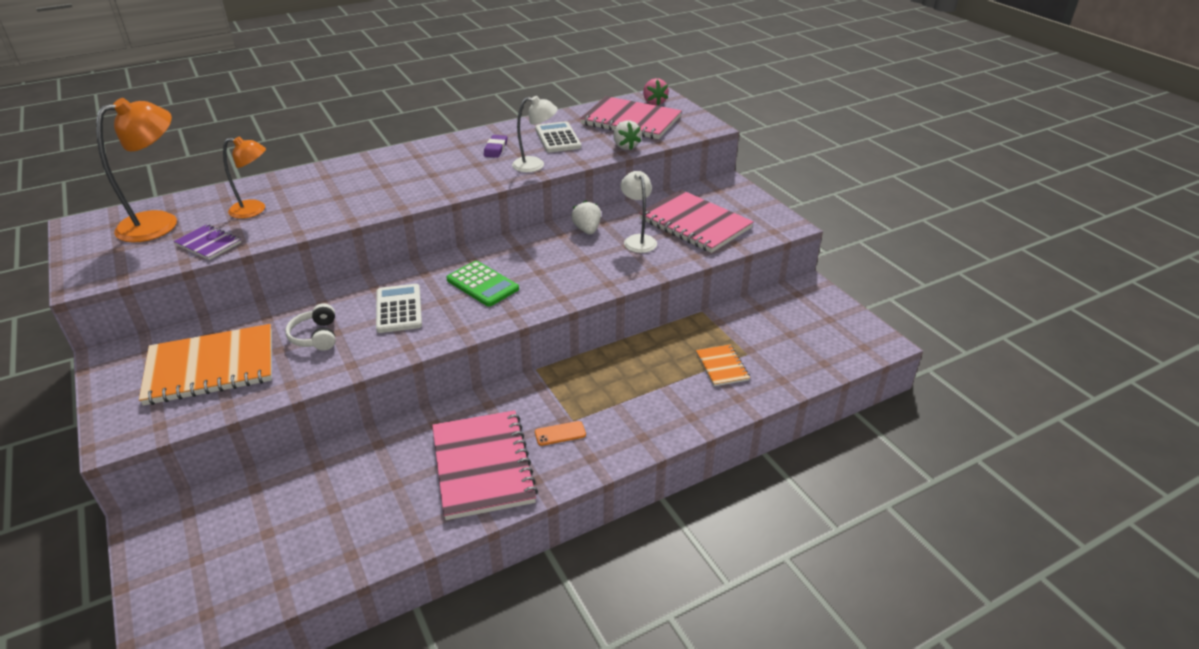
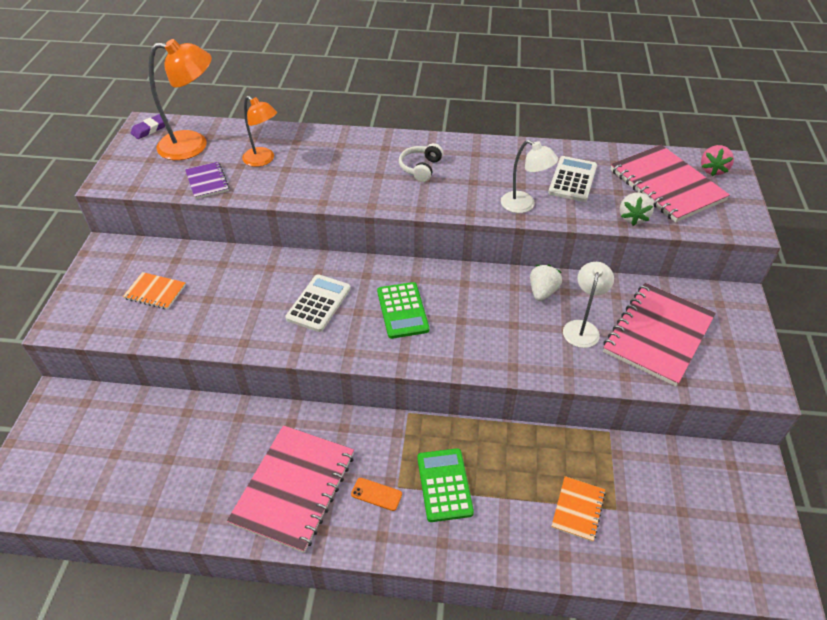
camera: 35 degrees right, 10 degrees up
orange notebook [139,324,272,406] -> orange notebook [123,272,186,309], size x0.50
white headphones [285,303,336,351] -> white headphones moved to [399,143,443,182]
purple eraser [484,135,507,158] -> purple eraser moved to [131,114,168,139]
pink notebook [639,190,754,253] -> pink notebook turned 45 degrees clockwise [603,283,716,387]
none -> green calculator [417,448,474,522]

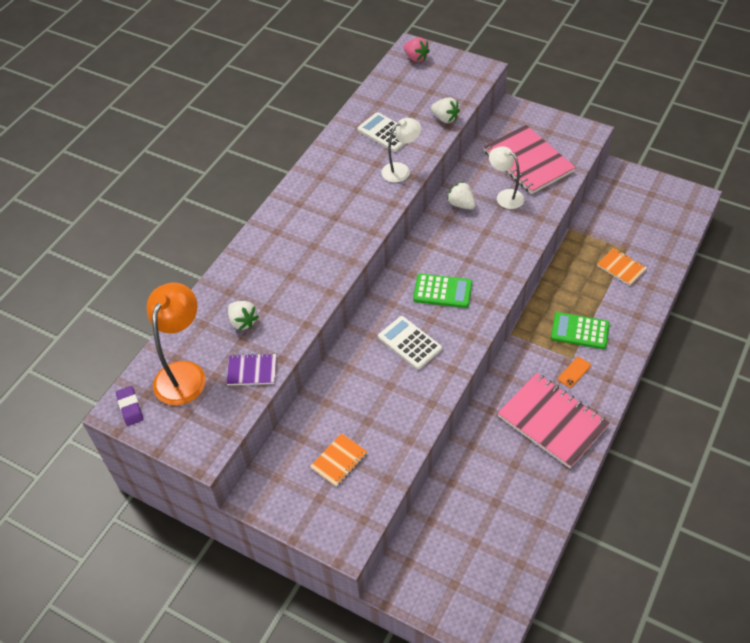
camera: 65 degrees left, 5 degrees up
orange lamp [242,96,277,167] -> white strawberry [228,301,259,330]
white headphones [399,143,443,182] -> none
pink notebook [610,145,730,222] -> none

